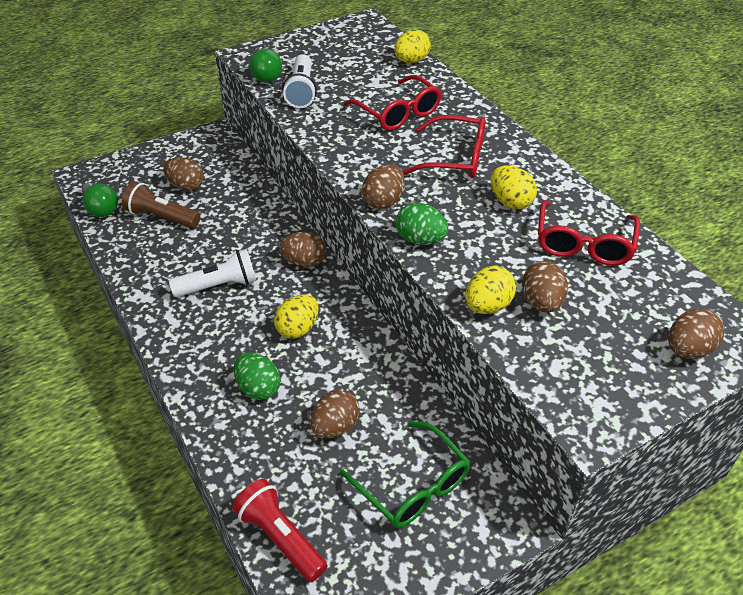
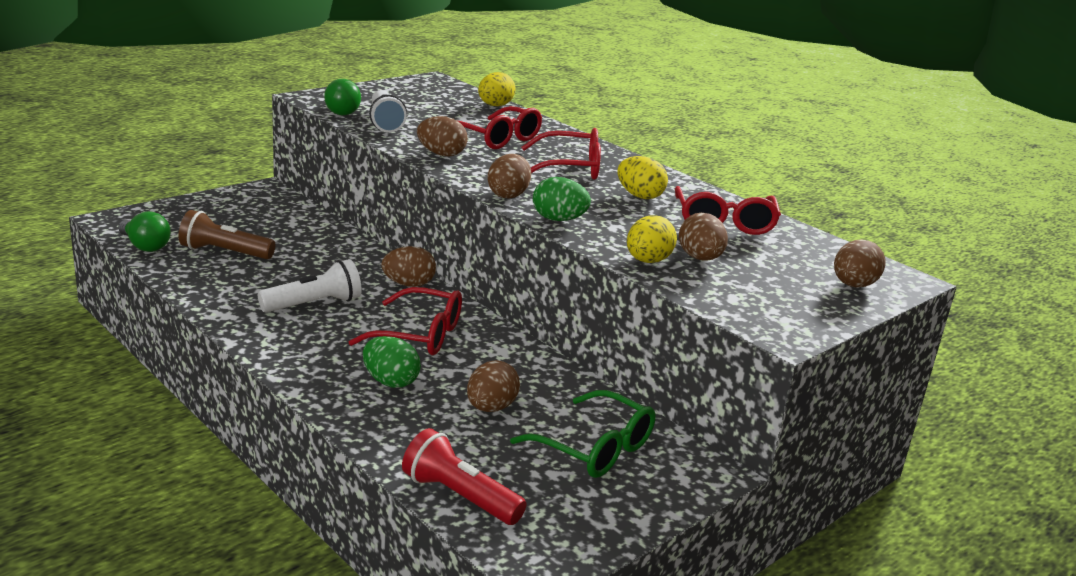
camera: 15 degrees left, 20 degrees down
brown egg [163,157,204,191] -> brown egg moved to [417,116,468,156]
yellow egg [274,294,319,339] -> red glasses [349,287,462,355]

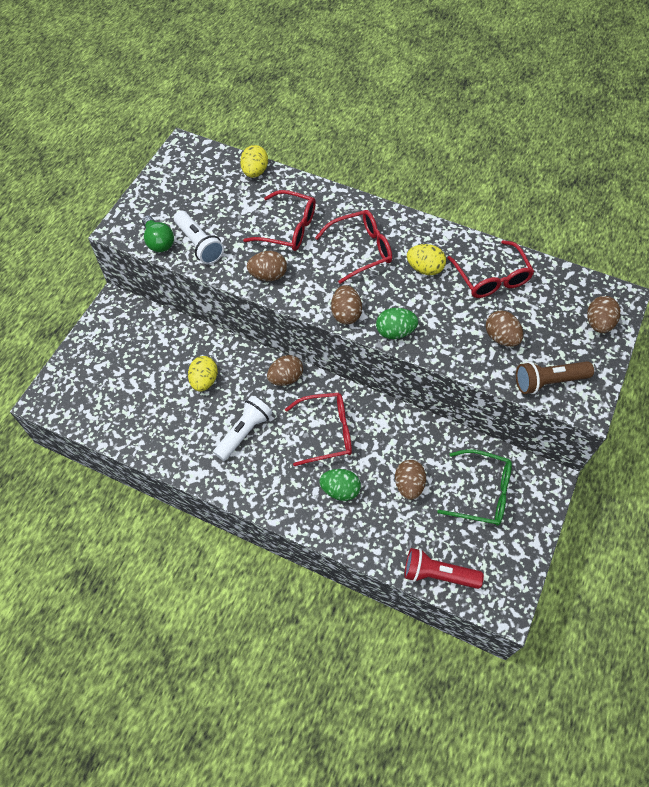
camera: 20 degrees left, 35 degrees up
green light bulb [118,211,171,252] -> none
brown flashlight [179,210,275,259] -> brown flashlight moved to [516,361,594,394]
yellow egg [627,215,677,263] -> yellow egg moved to [188,356,218,392]

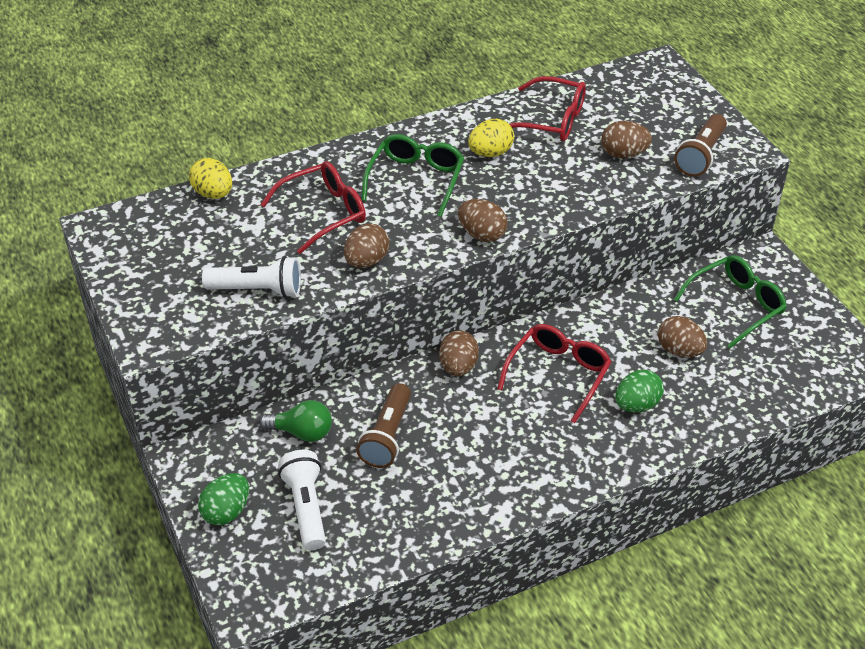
camera: 50 degrees left, 15 degrees down
green light bulb [142,215,174,252] -> green light bulb moved to [259,400,332,442]
yellow egg [188,356,218,392] -> brown flashlight [356,383,411,468]
white flashlight [213,396,272,461] -> white flashlight moved to [278,450,326,550]
red glasses [315,210,392,284] -> green glasses [361,134,464,217]
green egg [376,308,418,339] -> green egg moved to [198,473,249,525]
red flashlight [404,548,484,589] -> none
brown egg [587,296,620,333] -> none

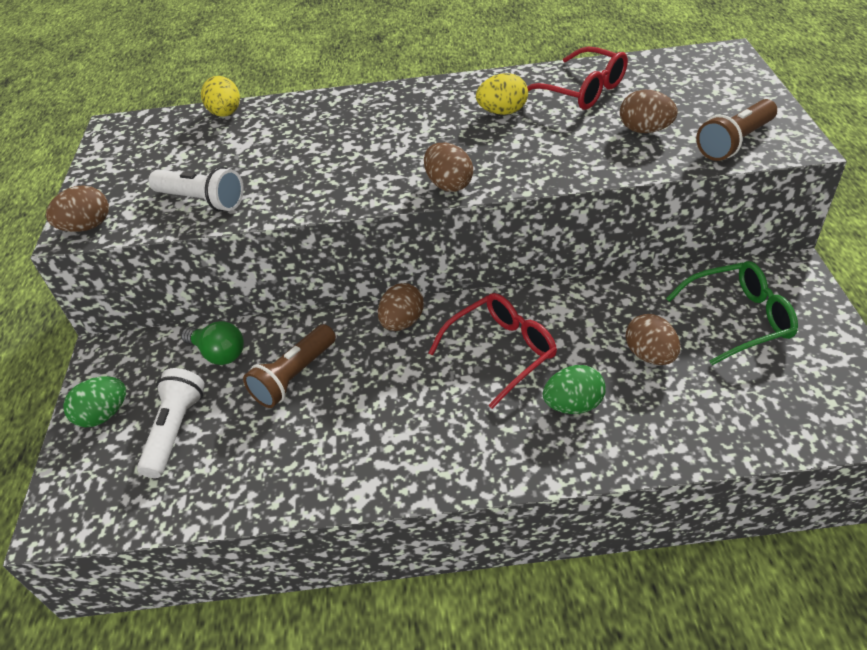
camera: 25 degrees right, 0 degrees up
red glasses [260,161,366,254] -> none
brown egg [344,224,389,268] -> brown egg moved to [46,185,109,232]
green glasses [361,134,464,217] -> none

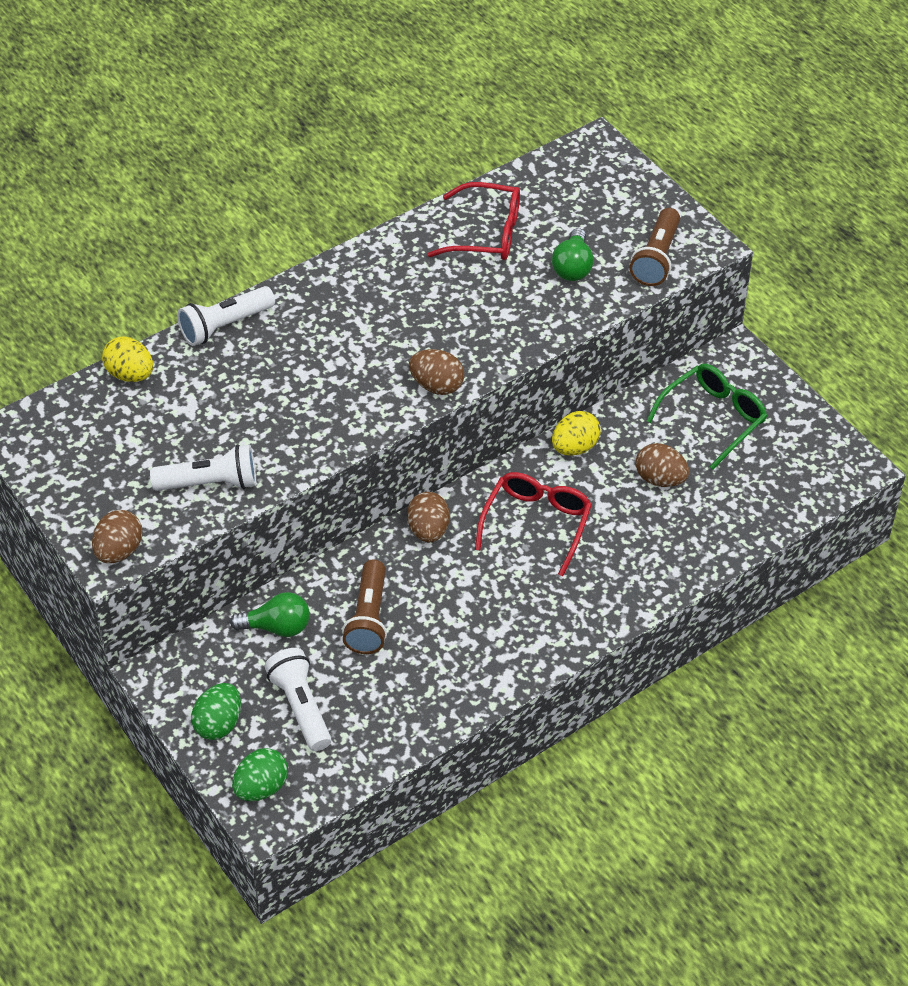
camera: 35 degrees left, 5 degrees up
yellow egg [476,73,528,115] -> yellow egg moved to [552,411,601,456]
green egg [543,365,606,414] -> green egg moved to [232,748,288,801]
brown egg [620,90,678,133] -> green light bulb [552,228,594,281]
none -> white flashlight [177,286,275,346]

